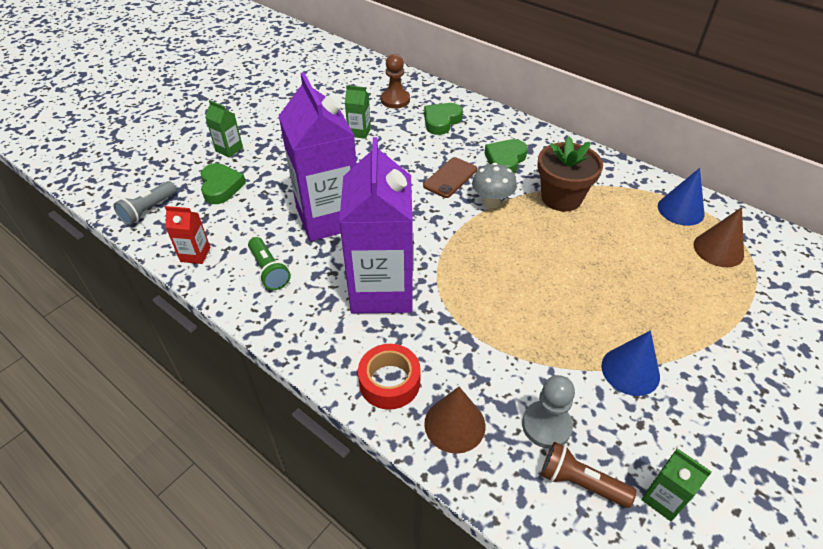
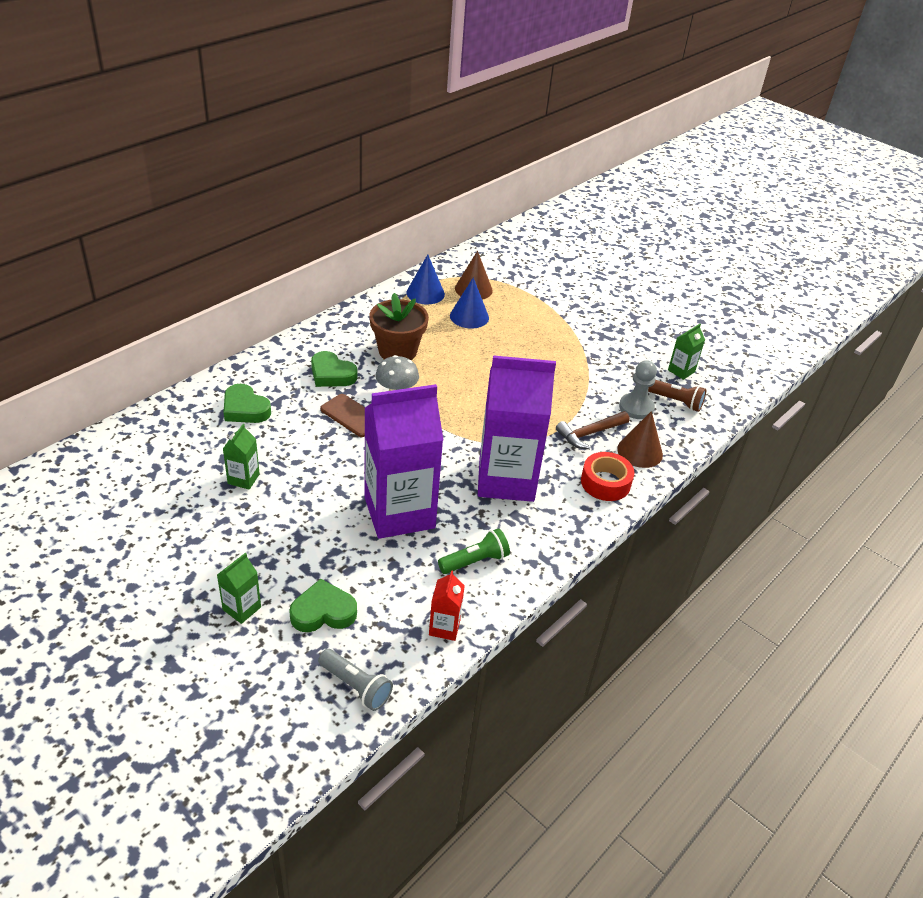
camera: 90 degrees left, 5 degrees down
brown pawn [381,54,410,108] -> none
brown flashlight [541,442,636,508] -> brown flashlight turned 90 degrees counterclockwise [648,380,706,412]
blue cone [601,331,660,396] -> blue cone moved to [450,277,489,329]
none -> brown hammer [556,411,630,449]

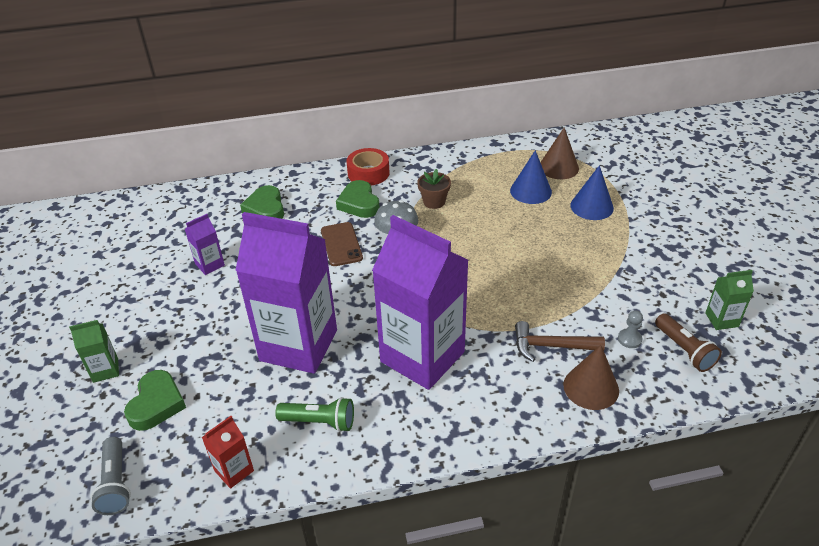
camera: 40 degrees right, 0 degrees up
green carton [223,424,260,490] -> purple carton [185,214,225,275]
green heart [289,579,357,632] -> green heart turned 75 degrees clockwise [124,370,186,431]
brown flower pot [370,293,429,360] -> brown flower pot [417,169,451,209], size x0.57
blue cone [407,255,445,304] -> blue cone moved to [570,165,614,220]
red tape [581,452,634,501] -> red tape moved to [346,148,389,186]
grey pawn [619,360,657,419] -> grey pawn [618,310,643,348], size x0.57

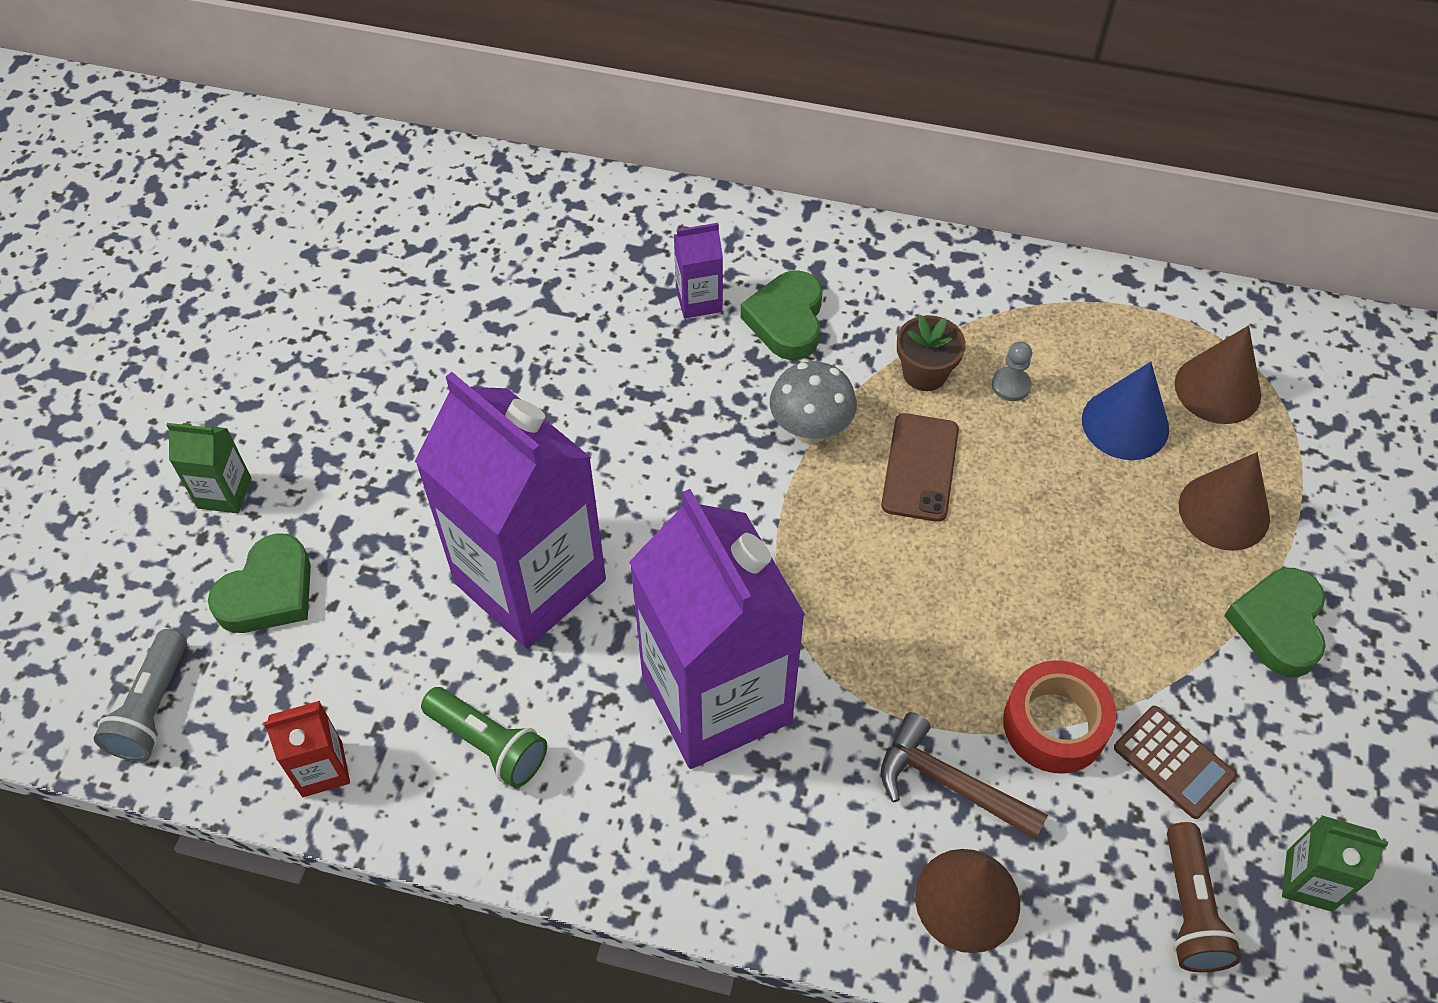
camera: 25 degrees right, 15 degrees up
purple carton [185,214,225,275] -> purple carton moved to [674,223,723,318]
green heart [240,185,284,219] -> green heart moved to [1224,568,1326,677]
brown phone [321,222,363,266] -> brown phone moved to [881,413,959,522]
red tape [346,148,389,186] -> red tape moved to [1003,660,1117,774]
blue cone [570,165,614,220] -> brown cone [1179,452,1270,551]
grey pawn [618,310,643,348] -> grey pawn moved to [992,341,1032,401]
none -> brown calculator [1114,706,1237,819]

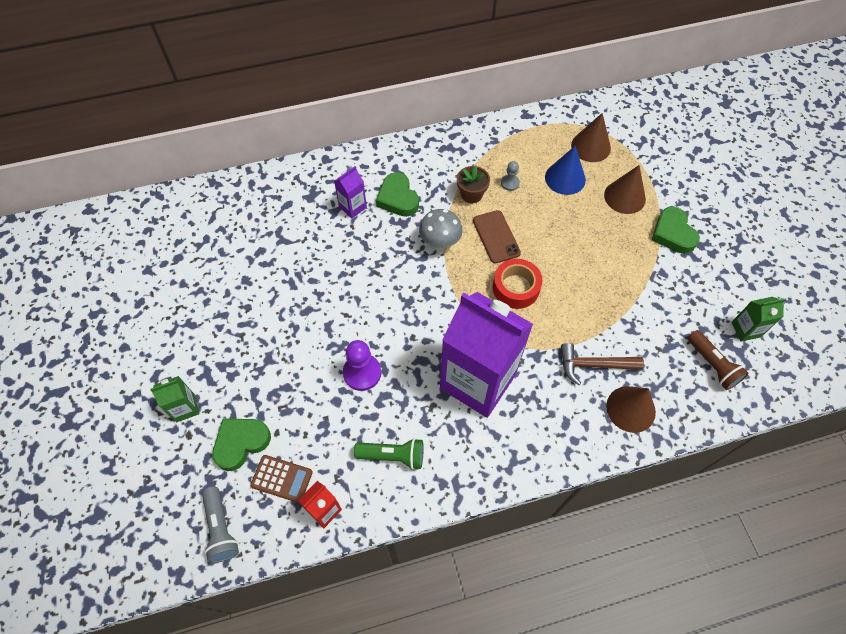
camera: 30 degrees left, 5 degrees up
green heart [208,533,311,633] -> green heart turned 135 degrees counterclockwise [212,418,271,471]
purple carton [415,372,606,649] -> purple pawn [343,340,381,391]
red tape [1003,660,1117,774] -> red tape moved to [493,259,542,309]
brown calculator [1114,706,1237,819] -> brown calculator moved to [250,455,313,503]

